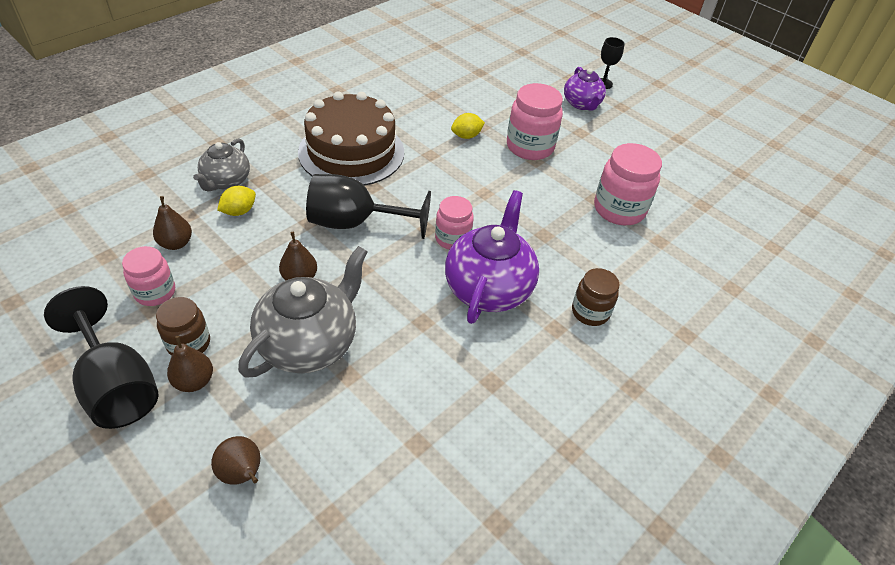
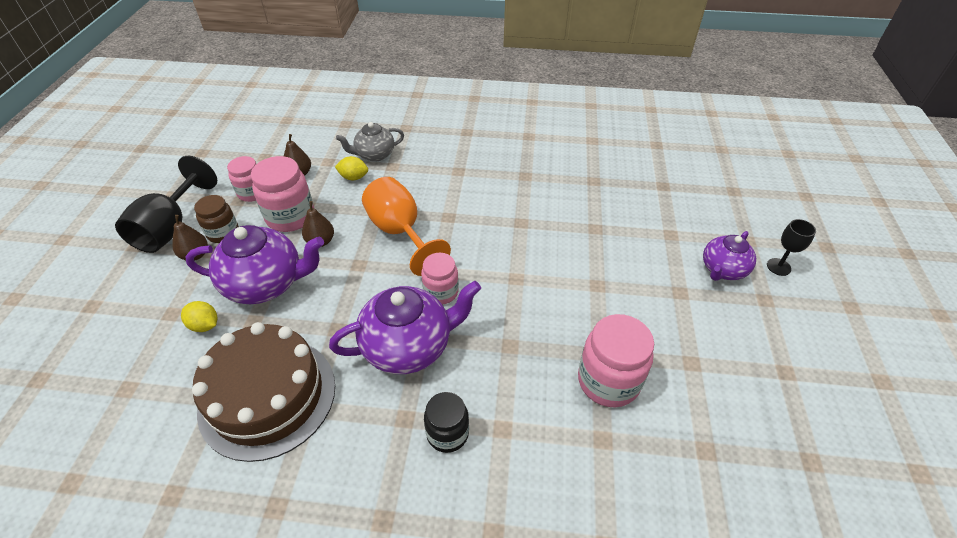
camera: 55 degrees right, 0 degrees up
brown pear [211,436,260,485] -> none
grey teapot [238,246,368,378] -> purple teapot [185,225,324,304]
brown cake [298,92,404,186] -> brown cake moved to [192,322,335,462]
black goblet [306,174,431,239] -> orange goblet [362,177,451,276]
yellow lemon [451,113,485,139] -> yellow lemon moved to [181,301,218,332]
pink jar [507,83,563,160] -> pink jar moved to [251,156,314,232]
brown jar [572,268,620,326] -> black jar [424,392,469,453]

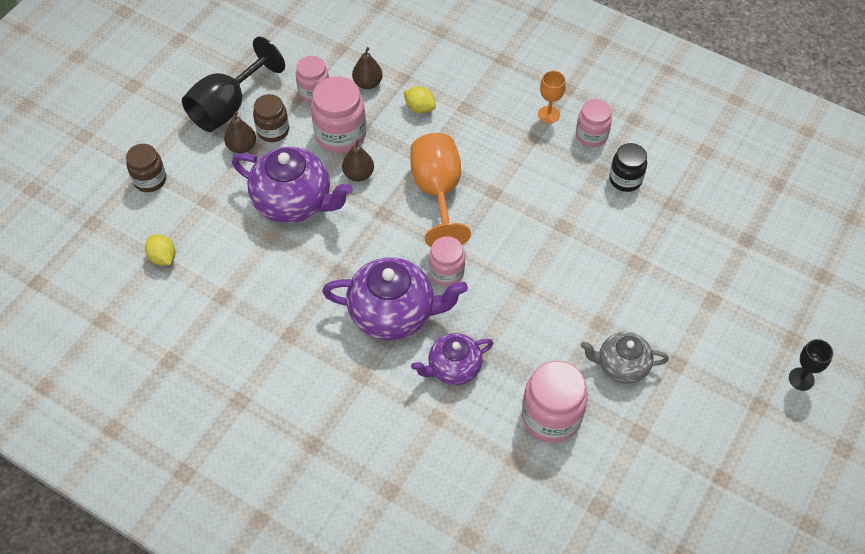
camera: 25 degrees right, 10 degrees up
yellow lemon [181,301,218,332] -> yellow lemon moved to [145,234,175,266]
brown cake [192,322,335,462] -> none
grey teapot [336,122,404,162] -> grey teapot moved to [581,332,669,384]
black jar [424,392,469,453] -> black jar moved to [609,143,647,192]
purple teapot [703,231,756,281] -> purple teapot moved to [411,333,493,385]
none -> brown jar [126,144,166,192]
none -> orange goblet [538,71,566,123]
none -> pink jar [576,99,612,147]

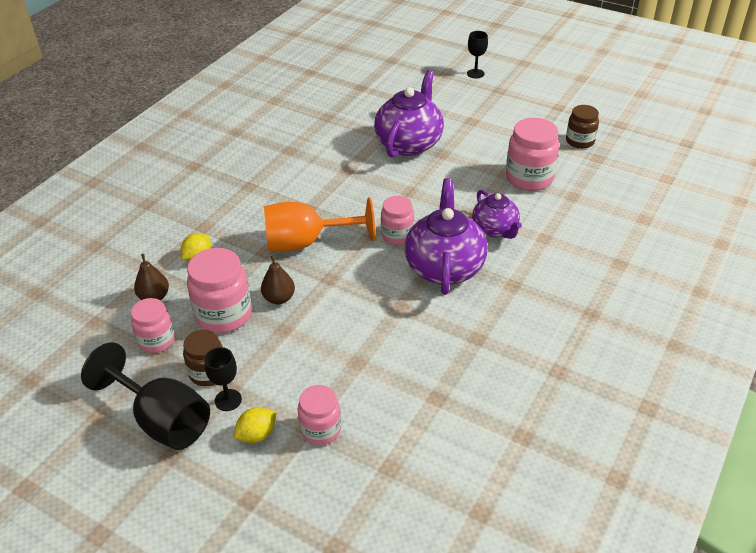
camera: 90 degrees left, 15 degrees down
brown jar [126,144,166,192] -> brown jar moved to [566,105,599,149]
yellow lemon [145,234,175,266] -> yellow lemon moved to [234,407,277,443]
brown pear [224,111,256,154] -> black goblet [204,347,242,411]
purple teapot [232,147,353,223] -> purple teapot moved to [374,70,444,157]
orange goblet [538,71,566,123] -> none
pink jar [576,99,612,147] -> pink jar moved to [298,385,341,445]
grey teapot [581,332,669,384] -> none
black jar [609,143,647,192] -> none

